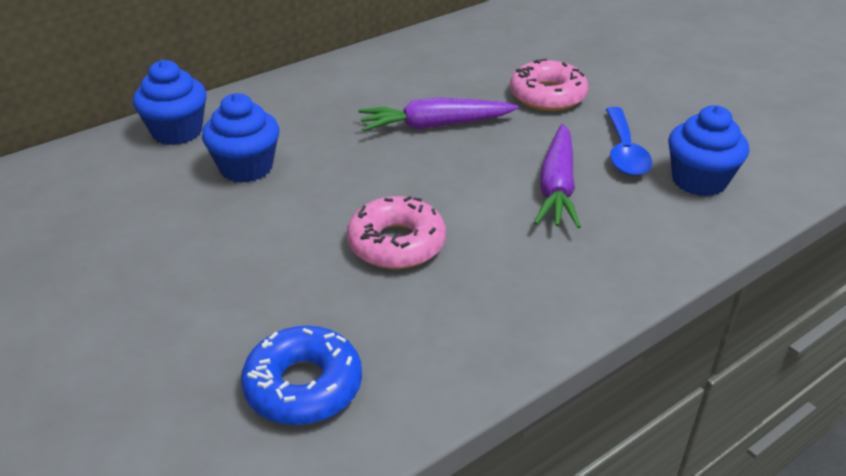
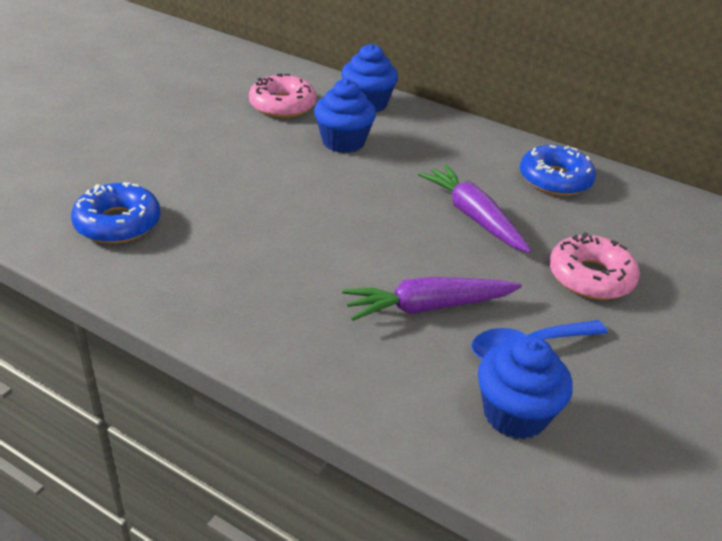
camera: 65 degrees right, 0 degrees up
pink donut [347,196,446,269] -> pink donut moved to [249,73,316,118]
none -> blue donut [520,145,596,196]

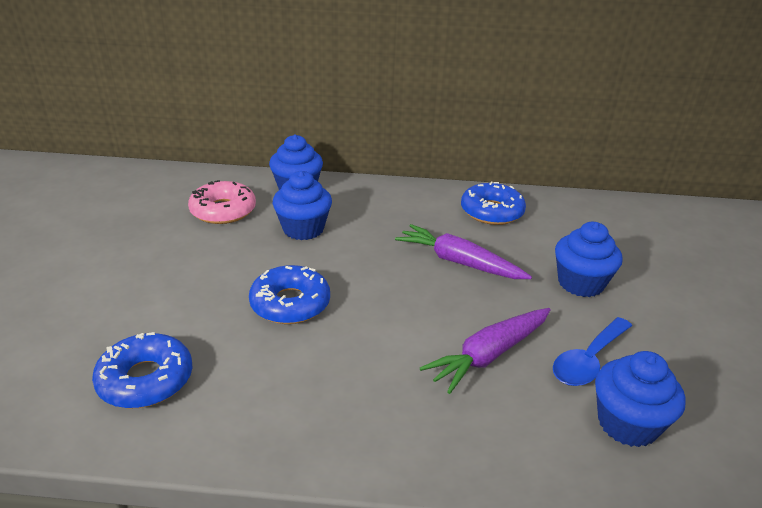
camera: 25 degrees left, 5 degrees down
pink donut [549,232,640,300] -> blue cupcake [555,222,623,297]
none -> blue donut [249,265,330,324]

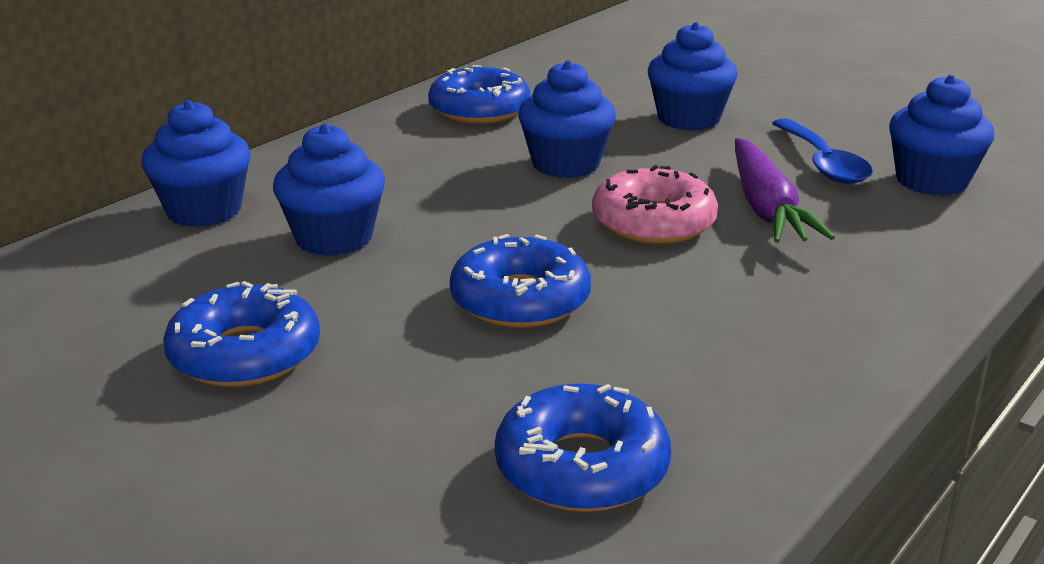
camera: 55 degrees left, 5 degrees down
pink donut [188,180,256,224] -> pink donut moved to [592,165,718,244]
purple carrot [395,224,532,279] -> blue cupcake [518,60,616,178]
none -> blue donut [163,281,320,387]

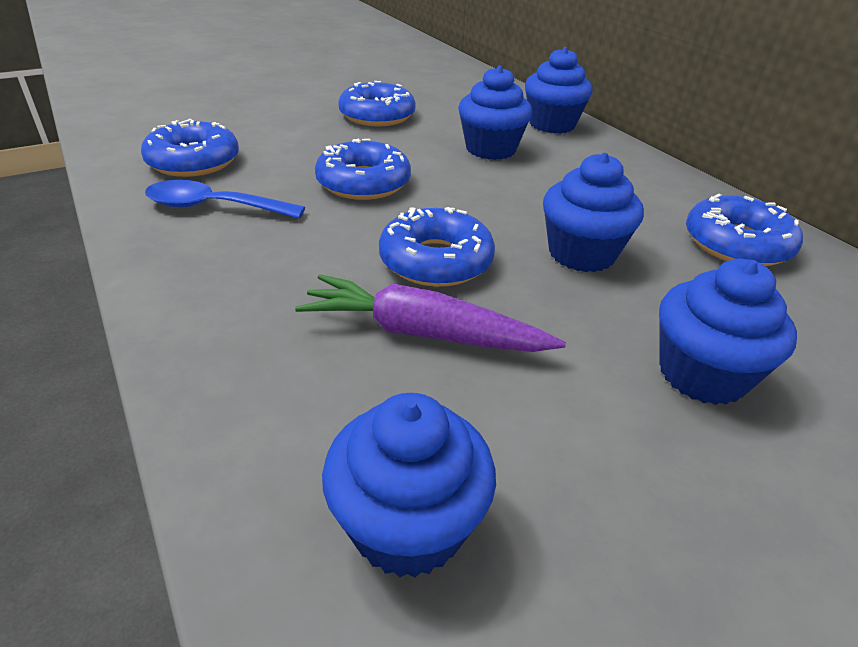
camera: 110 degrees right, 10 degrees up
pink donut [592,165,718,244] -> blue donut [379,207,495,287]
blue spoon [772,118,873,184] -> blue spoon moved to [145,180,305,219]

